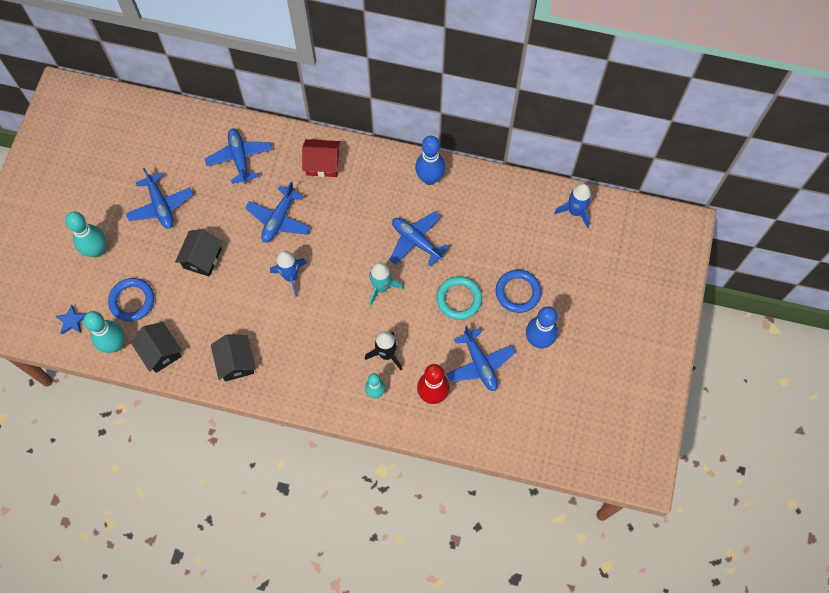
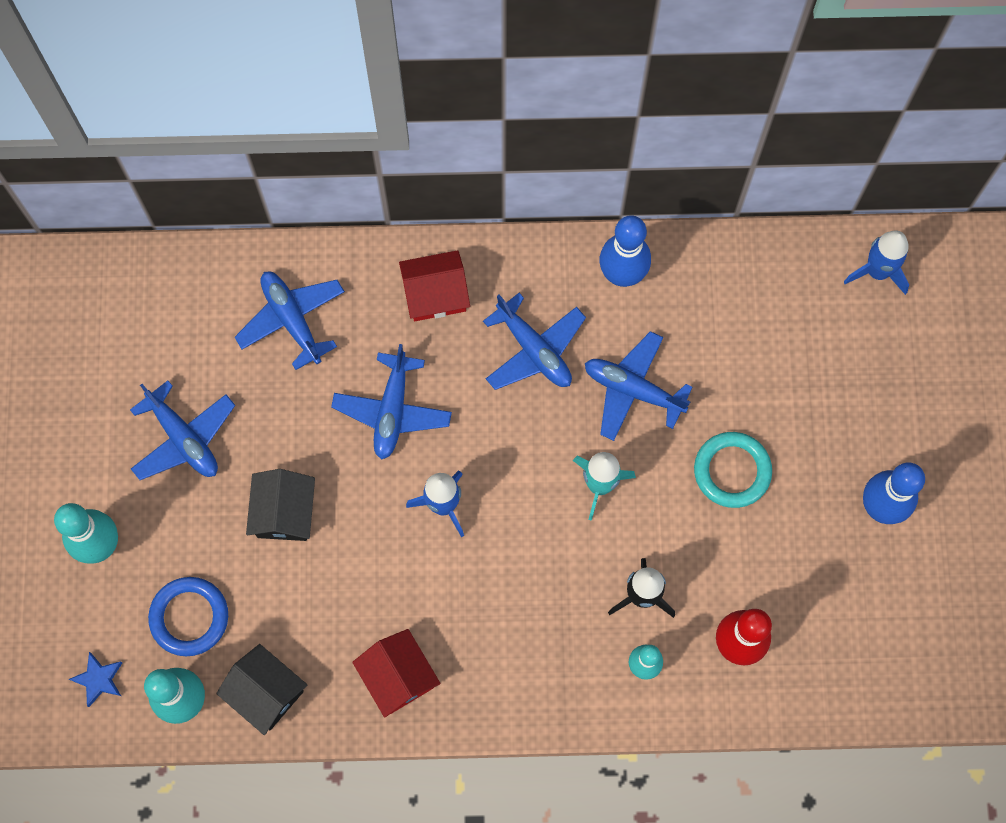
camera: 15 degrees left, 5 degrees up
black house [211,334,256,382] -> red house [352,629,441,717]
blue plane [447,326,516,391] -> blue plane moved to [483,293,586,390]
blue ring [496,270,541,313] -> none

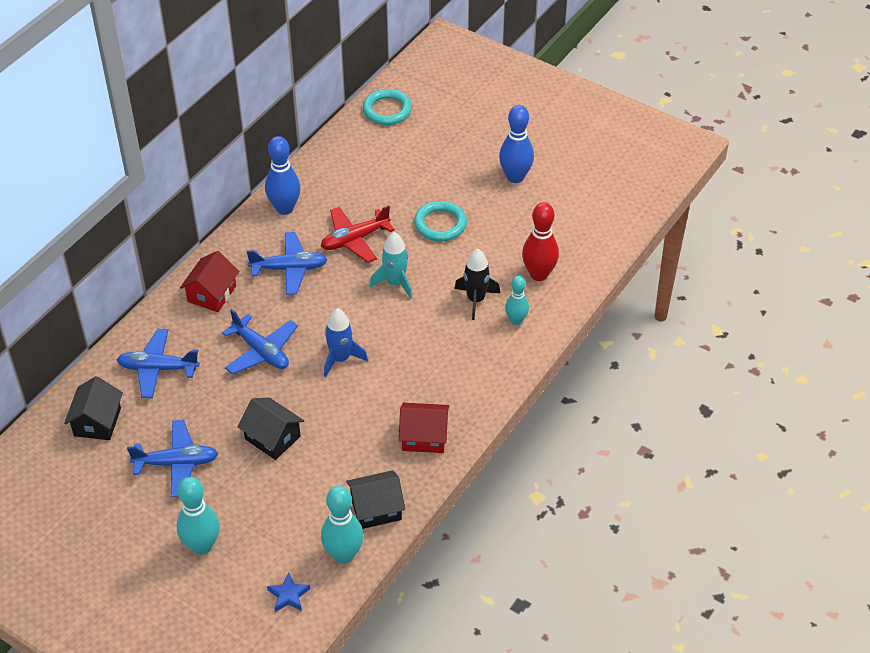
camera: 55 degrees left, 25 degrees down
blue ring [148,577,228,656] -> none
blue plane [585,331,693,441] -> red plane [321,205,395,263]
blue rocket [844,231,909,295] -> turquoise ring [363,89,412,125]
none -> black house [64,376,123,440]

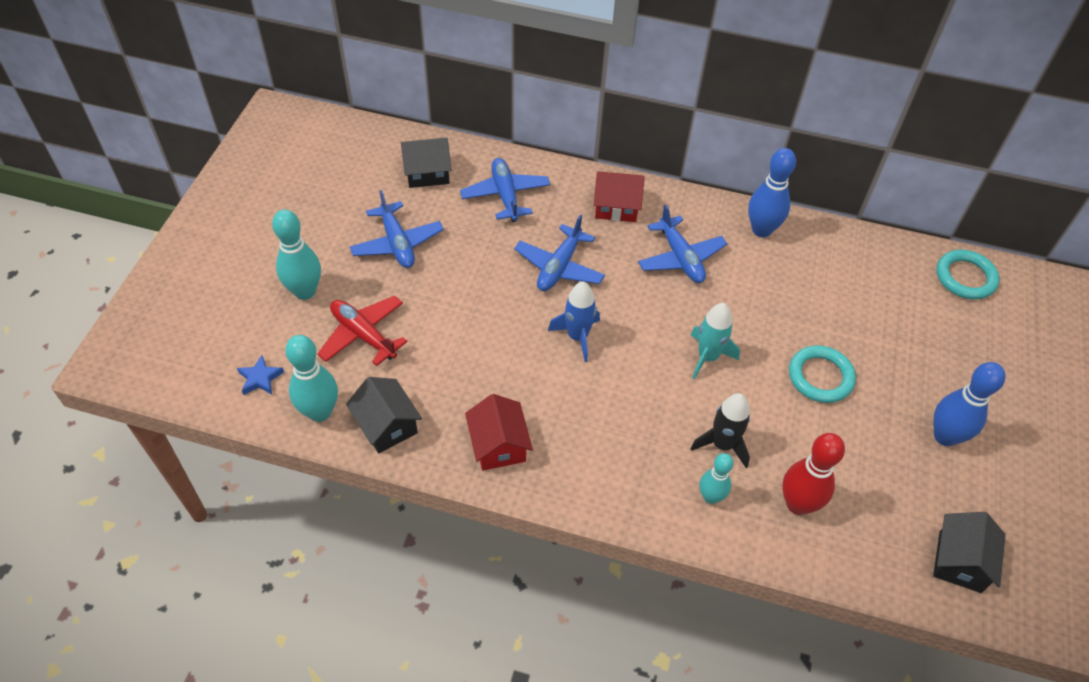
camera: 70 degrees right, 5 degrees up
black house [238,397,304,460] -> black house moved to [933,512,1006,593]
red plane [321,205,395,263] -> red plane moved to [317,296,408,366]

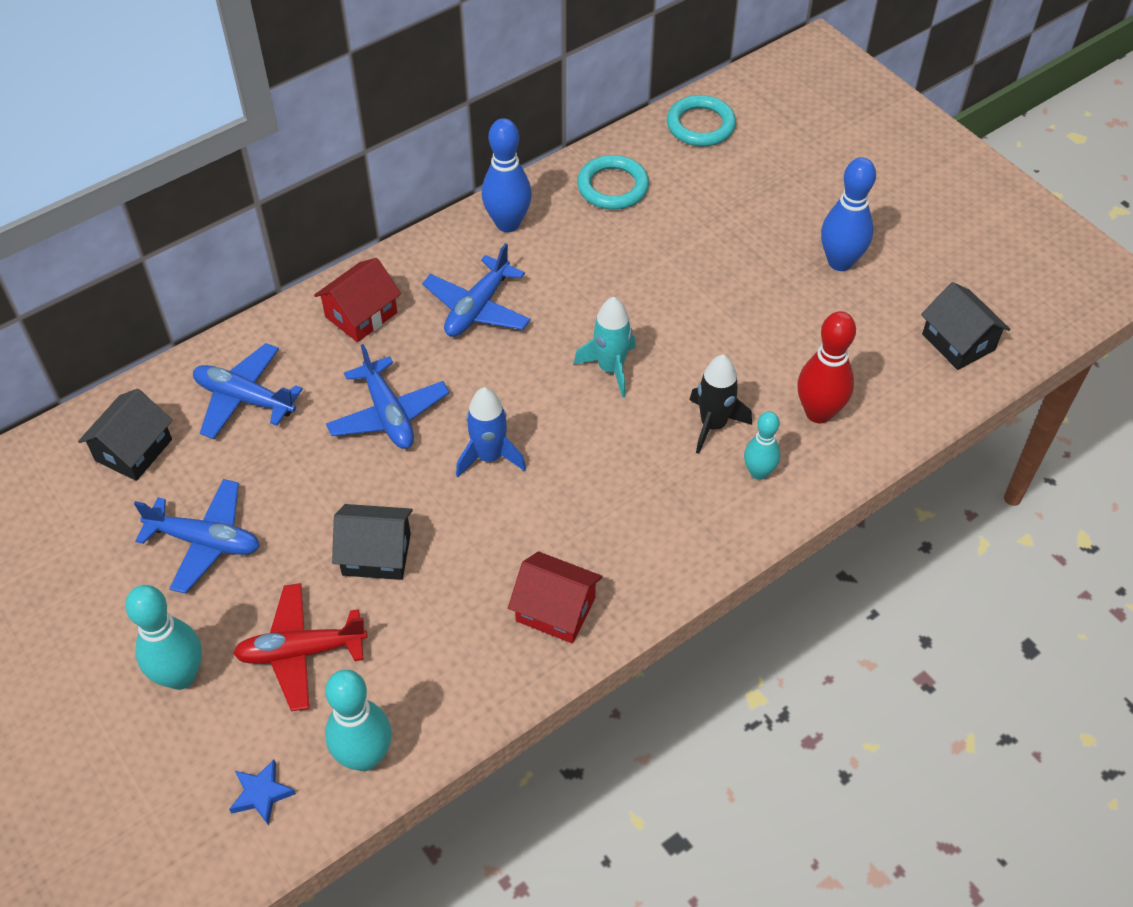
camera: 50 degrees left, 0 degrees up
black house [346,377,422,453] -> black house moved to [332,504,413,580]
blue plane [638,204,727,283] -> blue plane turned 105 degrees clockwise [422,243,531,337]
turquoise ring [789,345,856,403] -> turquoise ring moved to [577,155,649,210]

